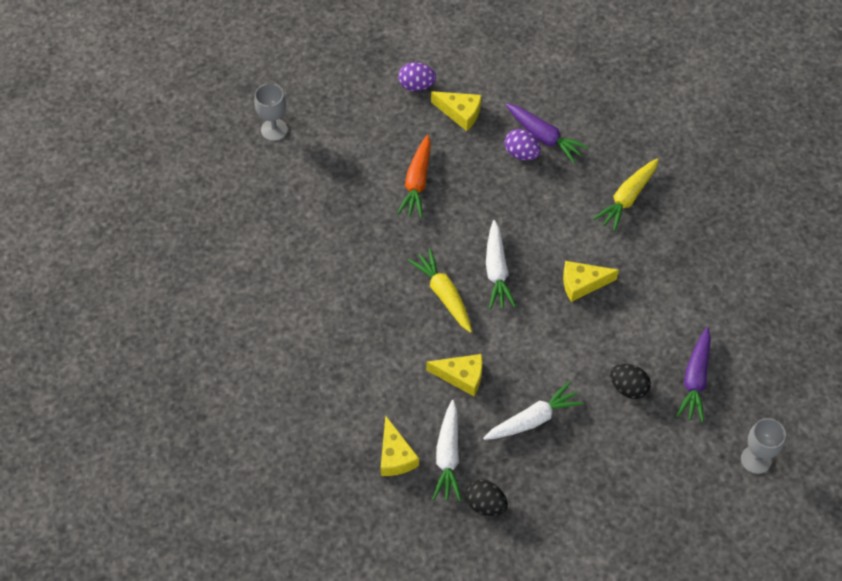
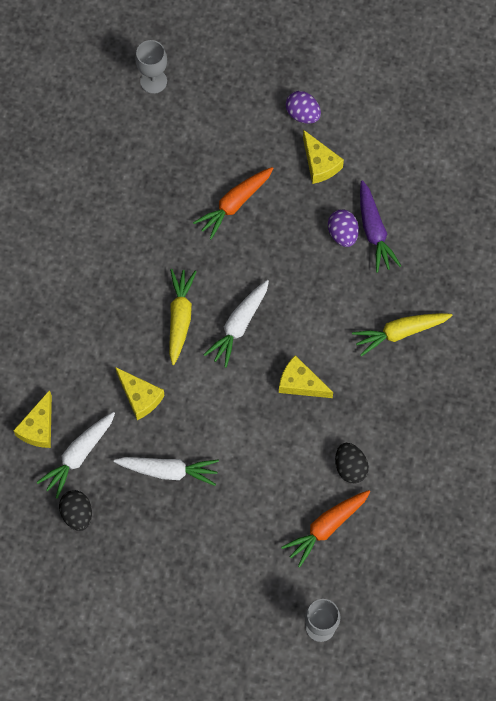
camera: 35 degrees right, 10 degrees up
black egg [610,364,651,399] -> black egg moved to [335,443,369,483]
purple carrot [676,327,711,423] -> orange carrot [281,490,370,568]

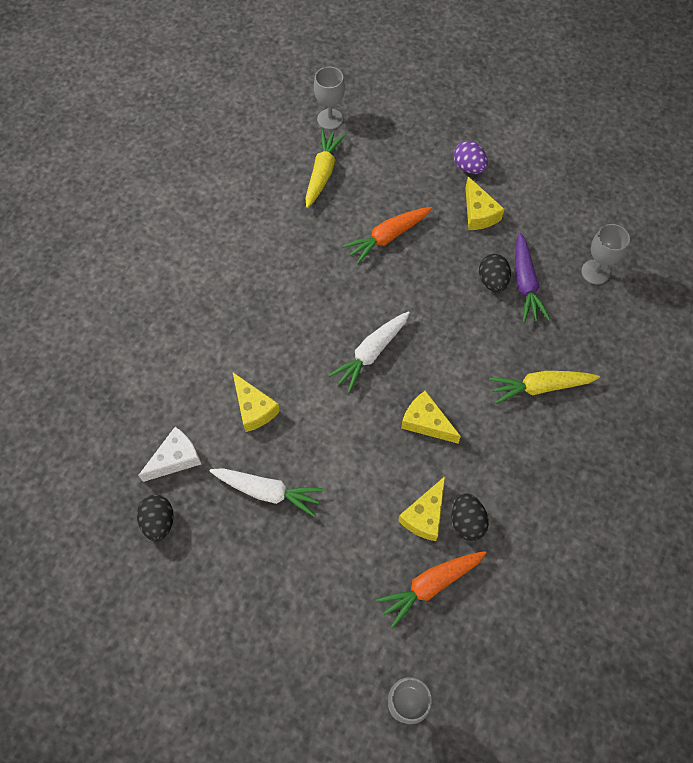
camera: 10 degrees right, 5 degrees down
yellow cheese [13,390,52,448] -> yellow cheese moved to [398,476,445,541]
white carrot [36,412,115,499] -> white cheese [138,427,201,482]
yellow carrot [169,269,197,365] -> yellow carrot moved to [305,129,345,208]
purple egg [328,209,359,247] -> black egg [479,254,511,292]
none -> grey goblet [581,224,630,285]

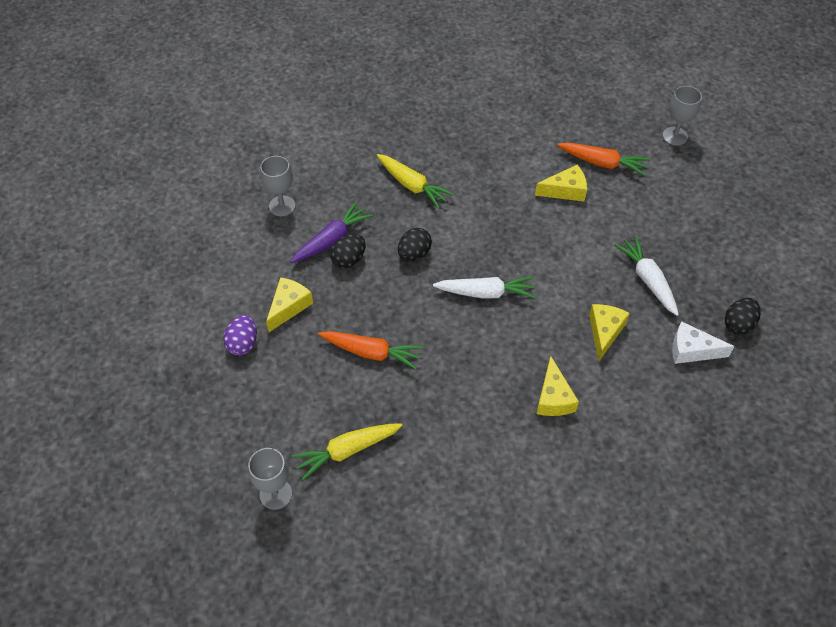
camera: 130 degrees left, 10 degrees down
yellow cheese [401,391,461,443] -> yellow cheese moved to [536,356,579,416]
black egg [452,493,489,541] -> black egg moved to [398,228,432,261]

